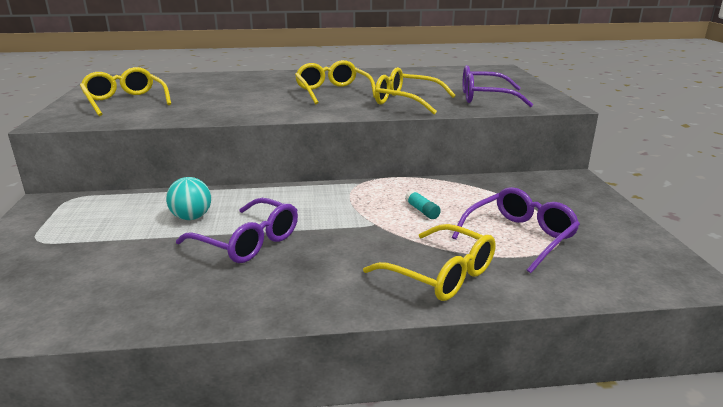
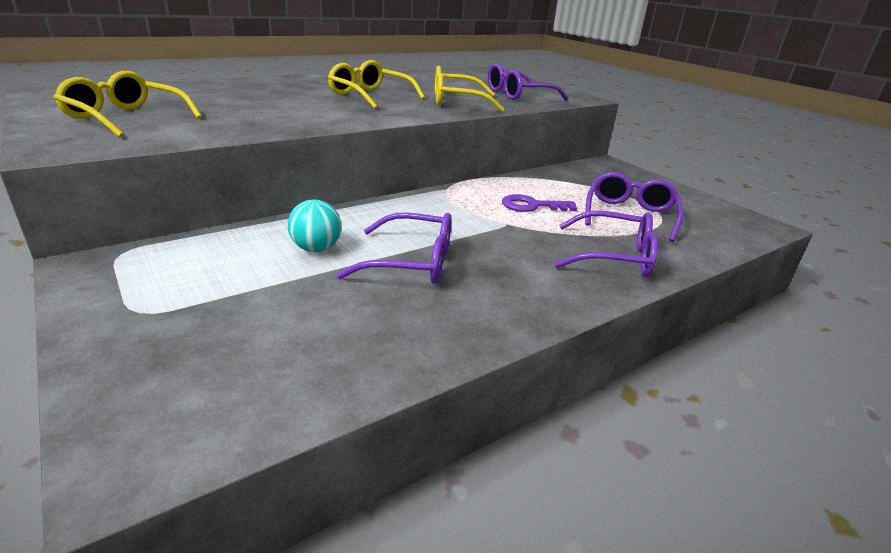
camera: 30 degrees left, 5 degrees up
yellow glasses [363,224,496,301] -> purple glasses [554,211,658,277]
turquoise glue stick [405,190,441,219] -> purple key [502,194,577,212]

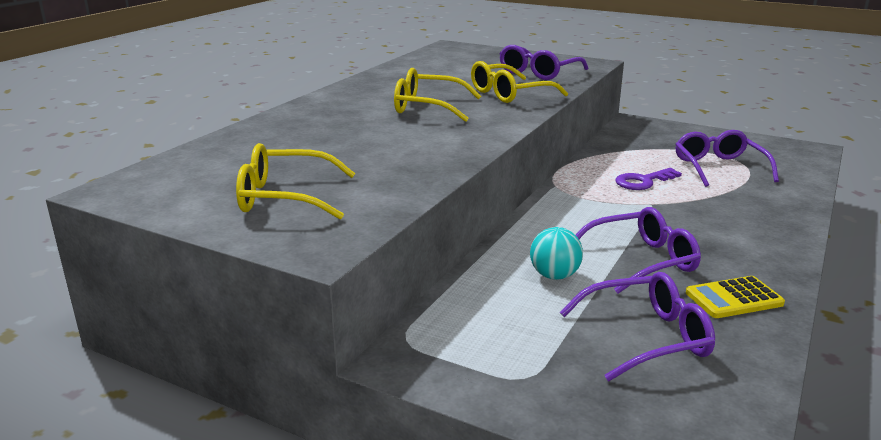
camera: 25 degrees left, 5 degrees down
purple glasses [554,211,658,277] -> purple glasses moved to [560,272,715,381]
none -> yellow calculator [686,276,785,318]

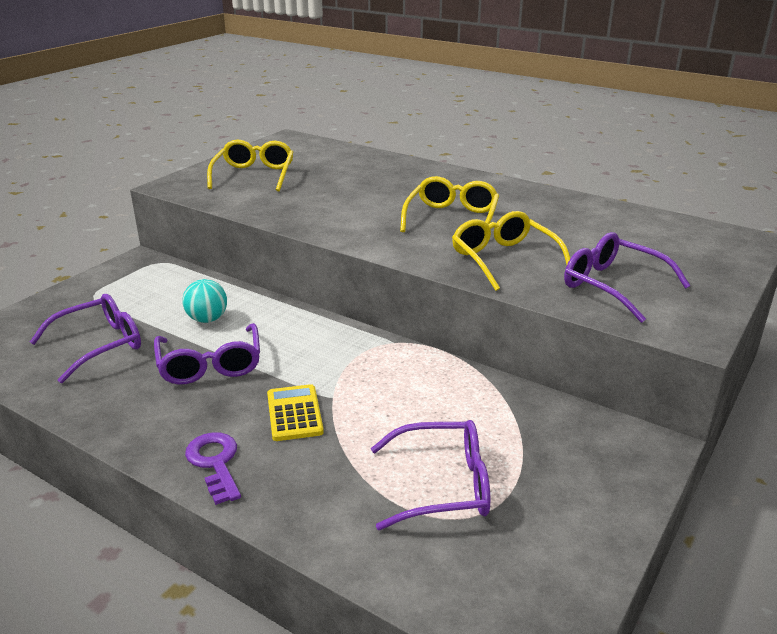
camera: 95 degrees right, 5 degrees up
purple glasses [560,272,715,381] -> purple glasses turned 120 degrees counterclockwise [30,294,141,383]
purple key [615,168,682,190] -> purple key moved to [185,432,241,505]
yellow calculator [686,276,785,318] -> yellow calculator moved to [267,384,324,441]

